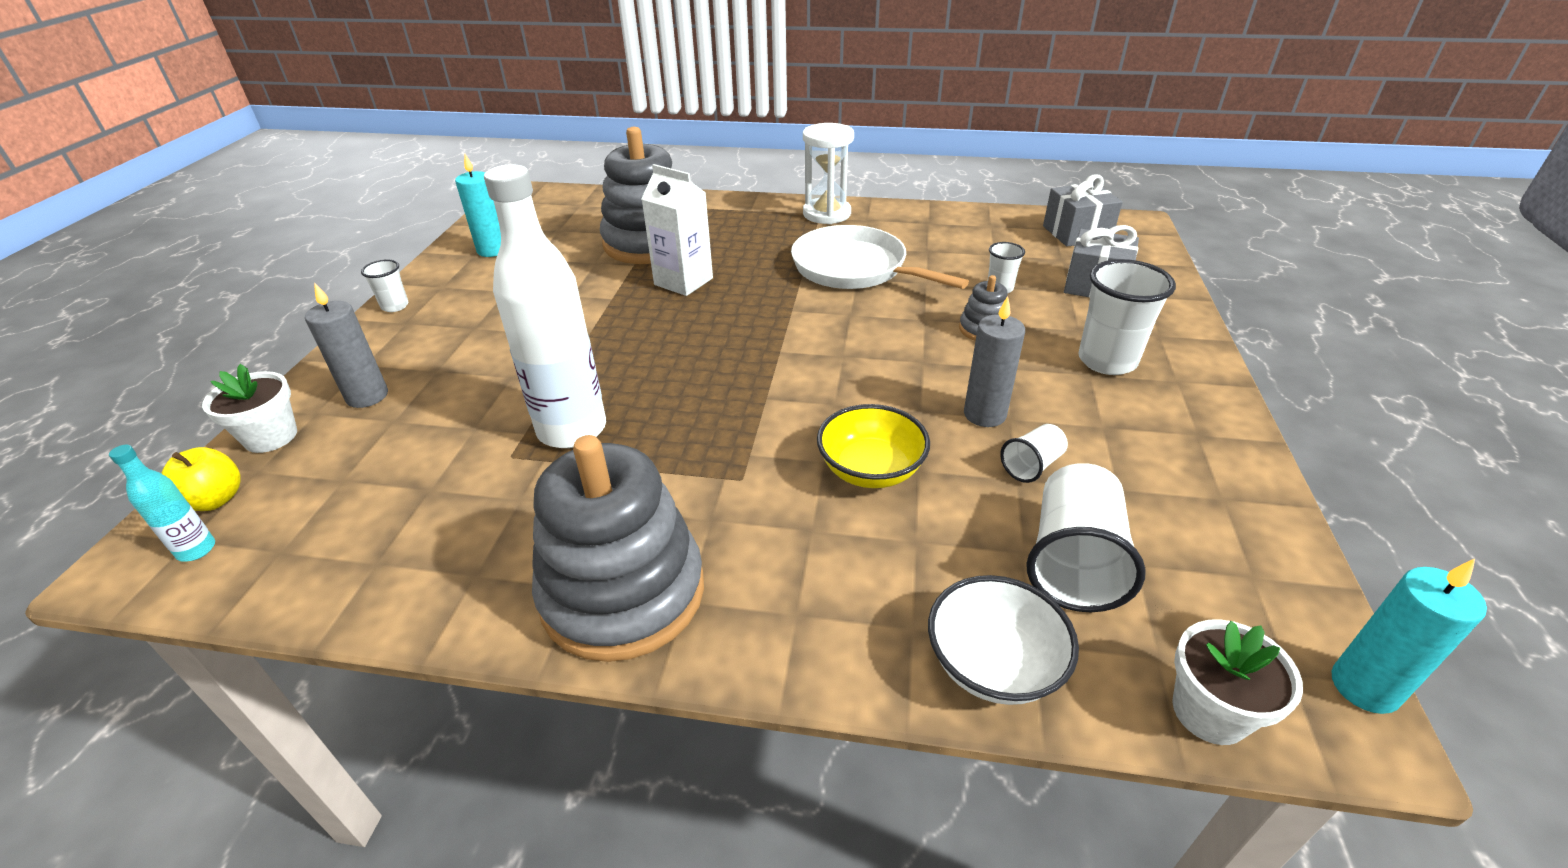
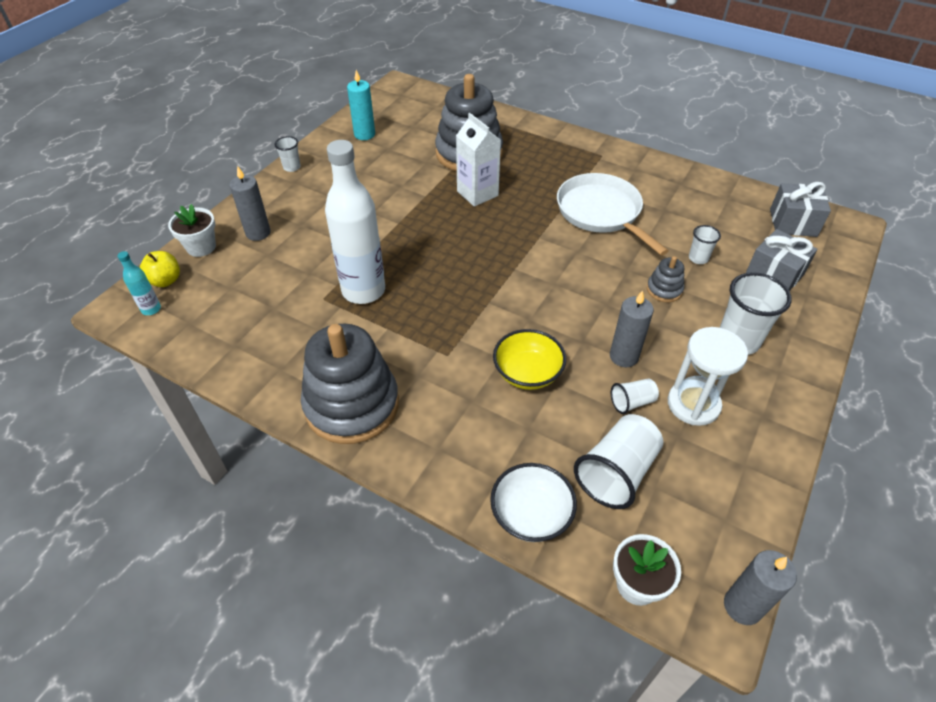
camera: 20 degrees right, 10 degrees up
white hourglass [803,123,854,224] -> white hourglass moved to [668,327,748,426]
turquoise candle [1332,559,1487,714] -> grey candle [724,550,797,625]

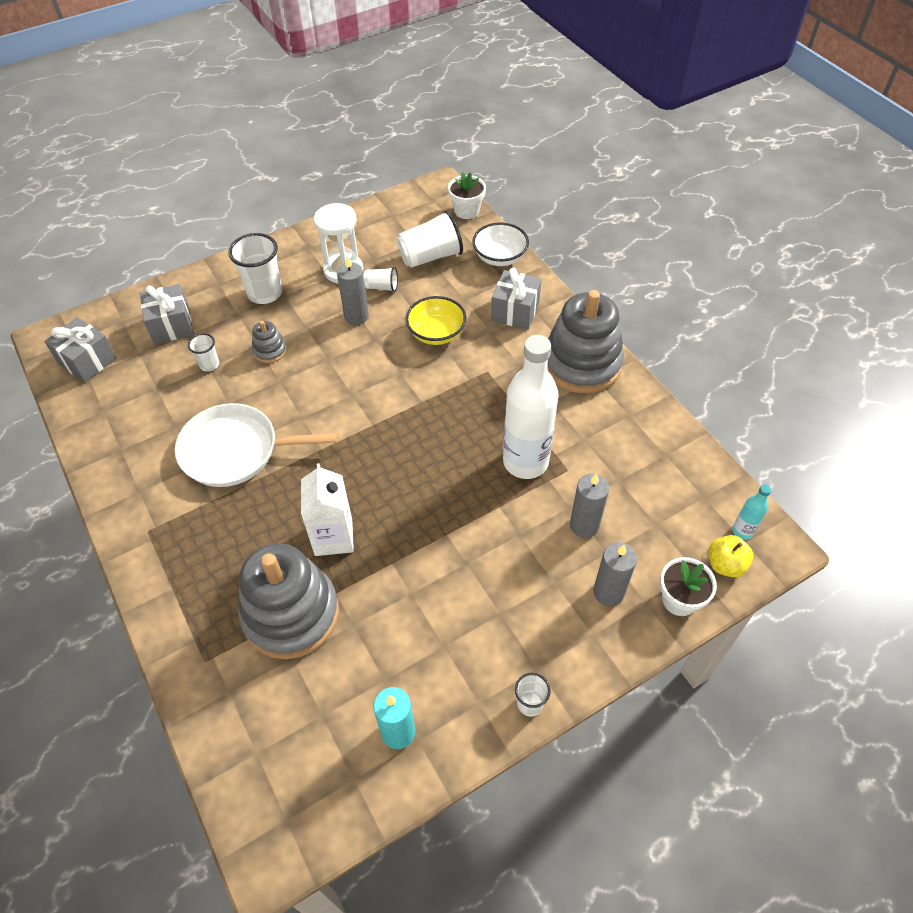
camera: 150 degrees left, 5 degrees up
white pan [557,173,669,256] -> white pan turned 90 degrees clockwise [175,403,338,487]
grey candle [724,550,797,625] -> grey candle moved to [570,473,609,538]
none -> grey gift [491,268,542,330]

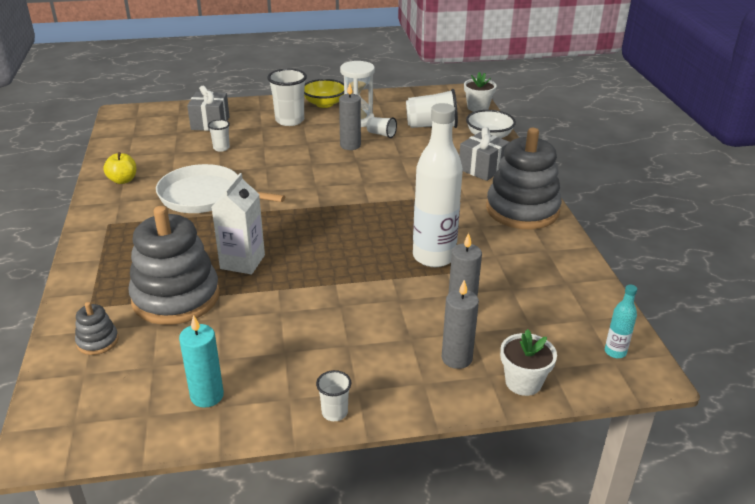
camera: 20 degrees right, 20 degrees down
grey gift [44,317,117,383] -> none
grey stacking toy [252,321,287,363] -> grey stacking toy moved to [75,302,119,355]
yellow bowl [405,296,466,345] -> yellow bowl moved to [304,79,344,108]
yellow apple [709,535,753,578] -> yellow apple moved to [103,152,136,184]

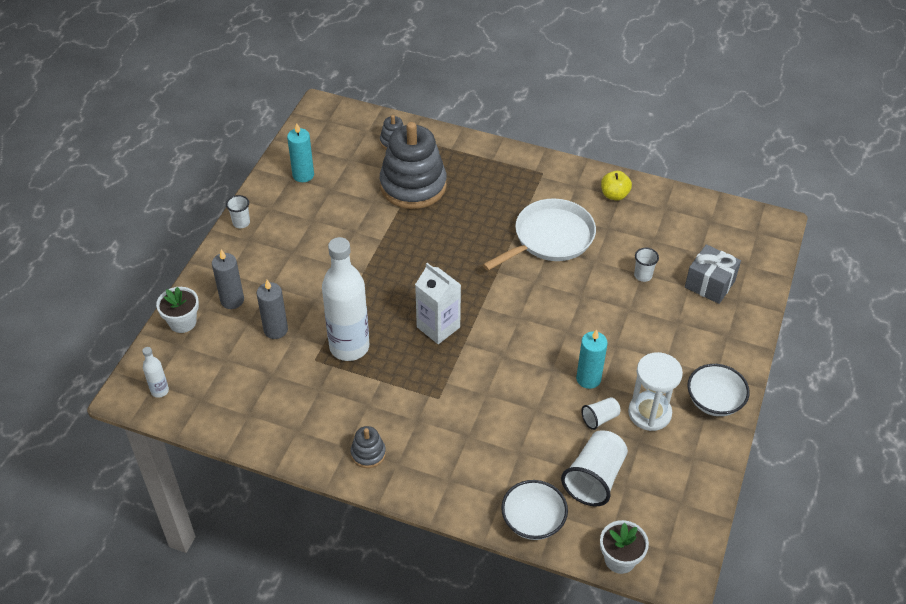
camera: 120 degrees right, 15 degrees up
white carton [212,173,265,274] -> white carton moved to [415,263,461,344]
white cup [267,69,307,126] -> none
yellow bowl [304,79,344,108] -> white bowl [687,364,750,416]
grey candle [339,83,361,150] -> turquoise candle [576,329,608,389]
grey gift [459,127,509,181] -> none
grey stacking toy [486,128,562,230] -> grey stacking toy [351,426,386,468], size x0.43
turquoise bottle [605,285,637,358] -> white bottle [142,347,169,398]

